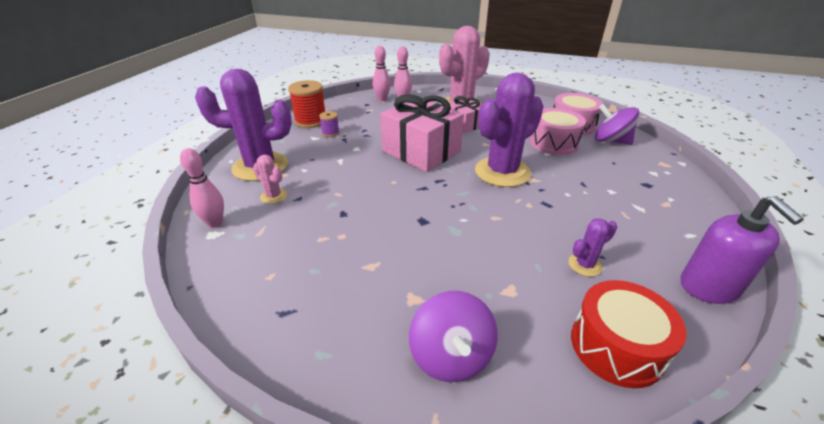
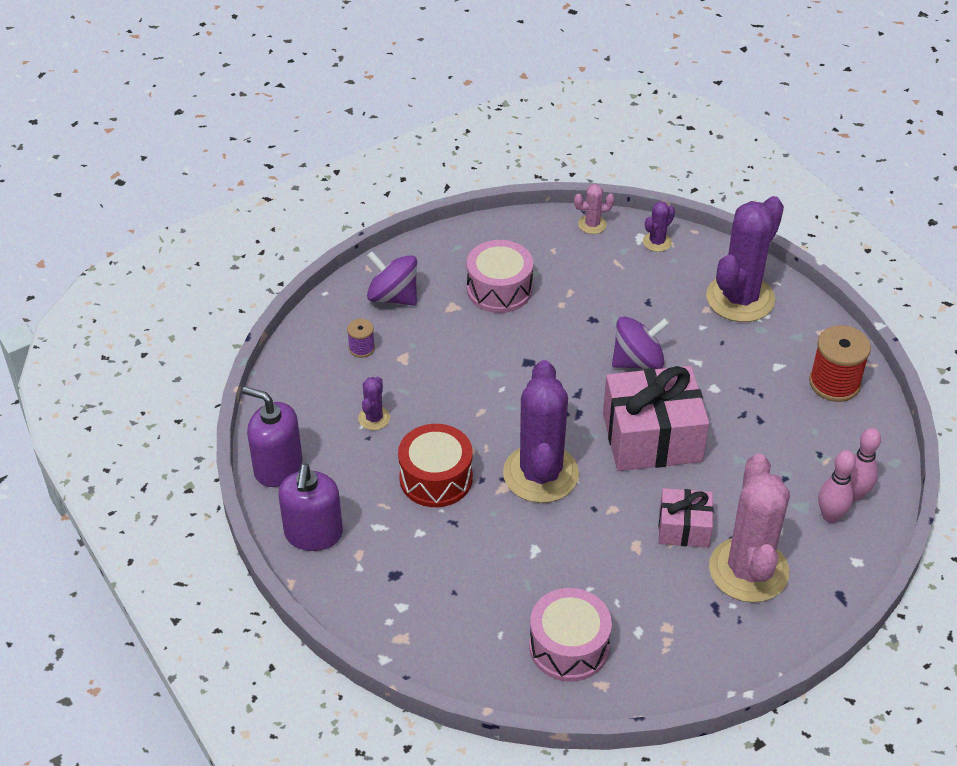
camera: 130 degrees right, 10 degrees up
pink bowling pin [180,148,224,228] -> purple cactus [643,201,675,252]
pink cactus [253,155,287,204] -> pink cactus moved to [574,184,615,234]
purple spool [319,111,340,137] -> purple spool moved to [347,319,375,358]
pink drum [529,108,586,155] -> pink drum moved to [467,240,533,313]
red drum [571,280,687,388] -> red drum moved to [398,424,473,507]
purple spinning top [595,104,639,145] -> purple spinning top moved to [612,316,670,369]
none -> purple soap dispenser [278,464,343,551]

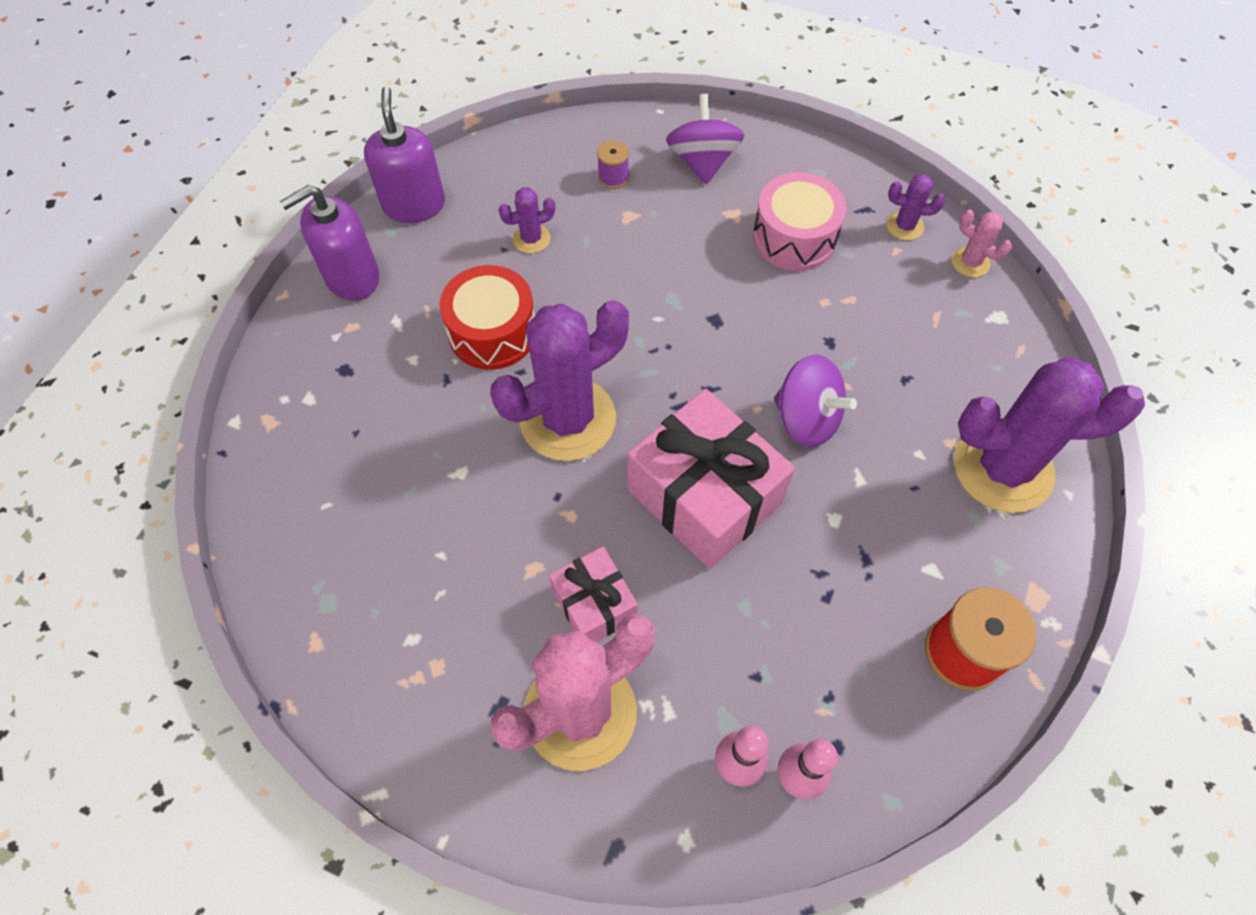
camera: 55 degrees right, 15 degrees up
pink drum [529,588,612,681] -> none
purple cactus [643,201,675,252] -> purple cactus moved to [886,174,945,240]

